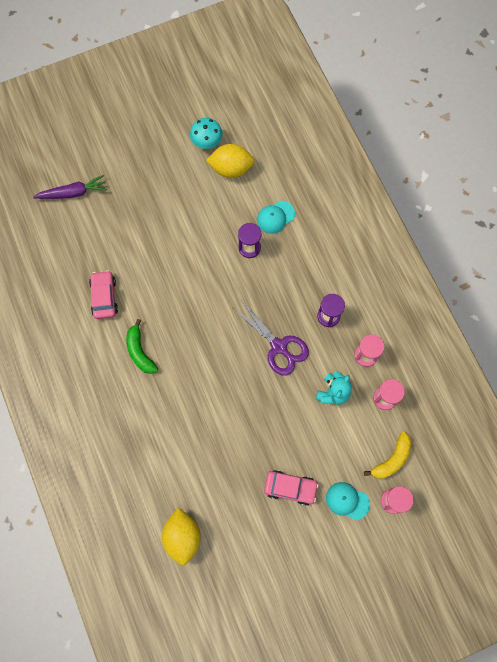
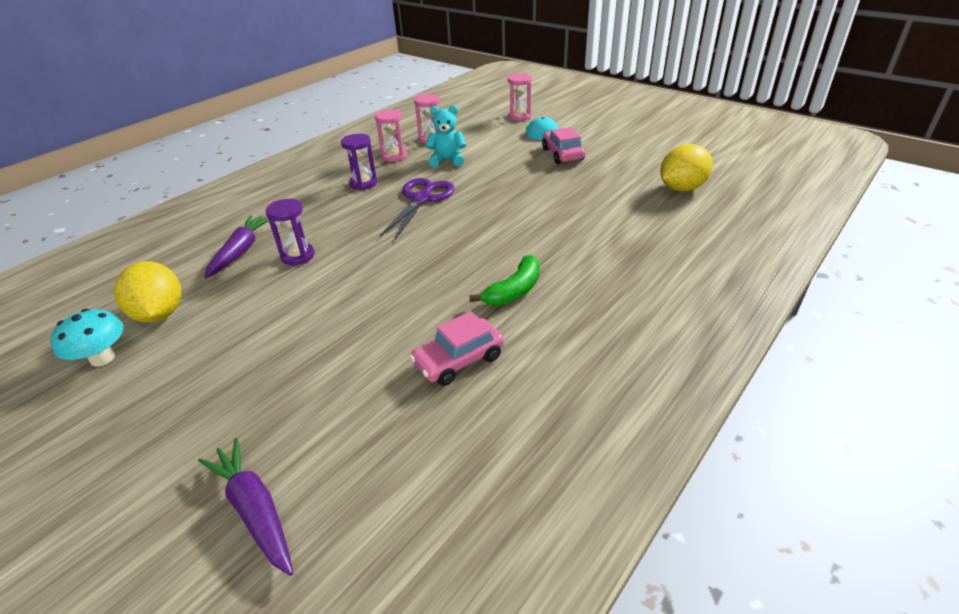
camera: 115 degrees left, 35 degrees down
turquoise cap [257,201,295,234] -> purple carrot [204,215,269,278]
yellow banana [364,432,412,479] -> none

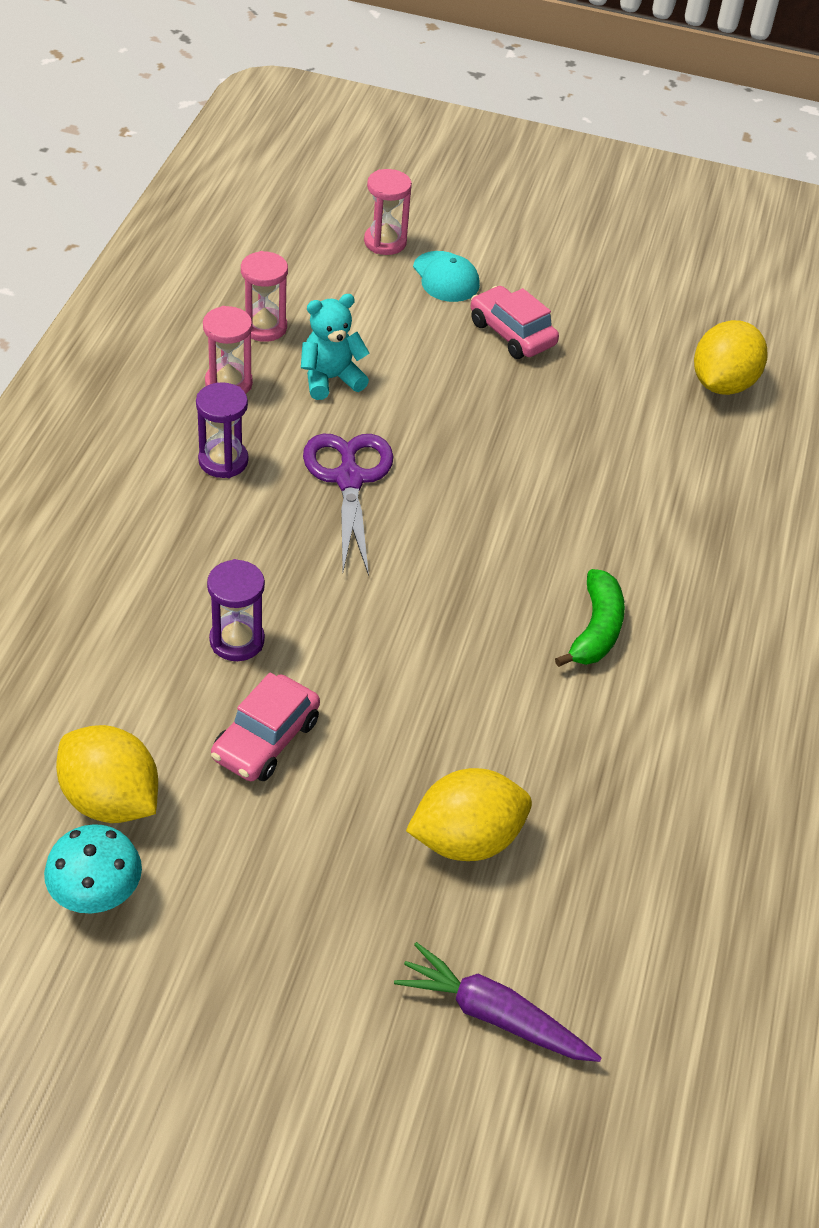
camera: 30 degrees left, 10 degrees up
purple carrot [204,215,269,278] -> none
pink car [410,311,504,386] -> pink car moved to [211,673,320,781]
none -> yellow lemon [406,768,532,861]

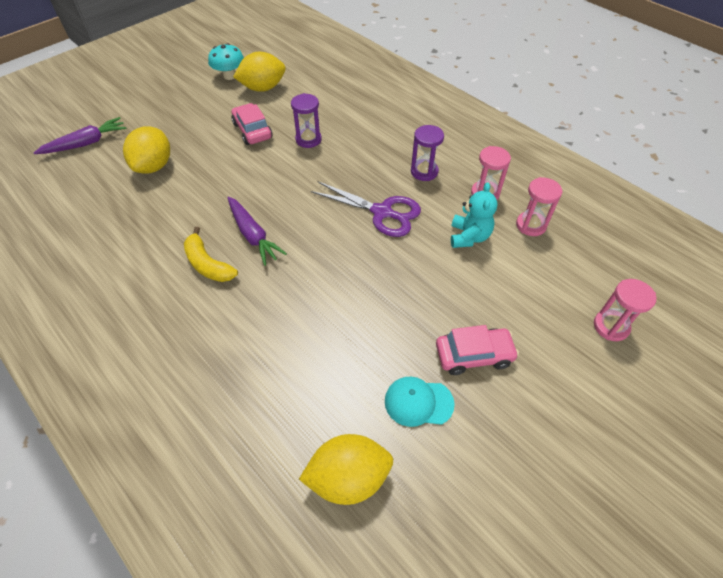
camera: 125 degrees right, 5 degrees up
turquoise cap [413,251,480,302] -> turquoise cap moved to [385,377,455,427]
green banana [555,569,625,667] -> yellow banana [184,227,238,282]
yellow lemon [694,320,767,395] -> yellow lemon turned 75 degrees counterclockwise [299,434,393,505]
none -> purple carrot [227,197,287,266]

